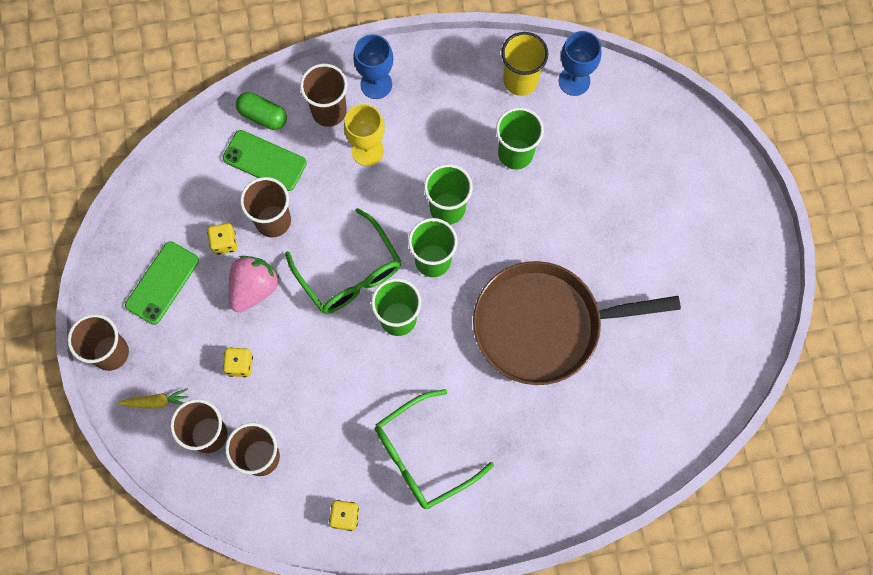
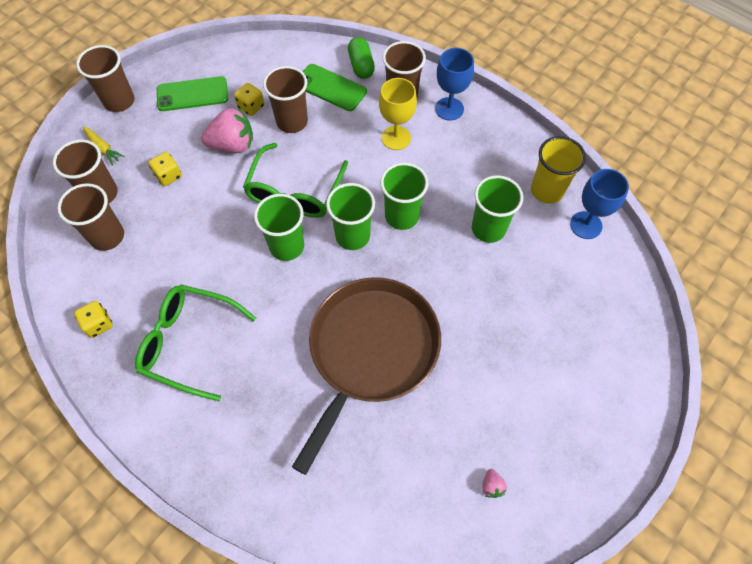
camera: 50 degrees right, 10 degrees down
green phone [223,130,307,191] -> green phone turned 45 degrees counterclockwise [303,64,367,111]
brown pan [473,261,681,385] -> brown pan turned 75 degrees clockwise [292,277,441,475]
none -> pink strawberry [482,469,507,498]

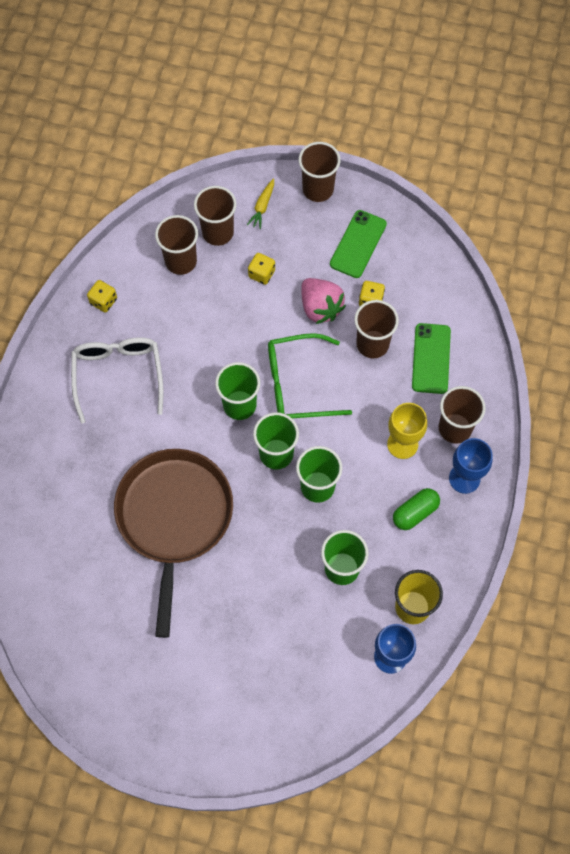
camera: 65 degrees right, 5 degrees up
green glasses [135,285,256,401] -> white glasses [71,337,164,423]
green phone [157,76,228,111] -> green phone turned 60 degrees clockwise [330,210,387,278]
brown pan [292,277,441,475] -> brown pan turned 90 degrees counterclockwise [114,449,233,638]
green capsule [348,37,375,79] -> green capsule moved to [393,488,440,530]
pink strawberry [482,469,507,498] -> none

